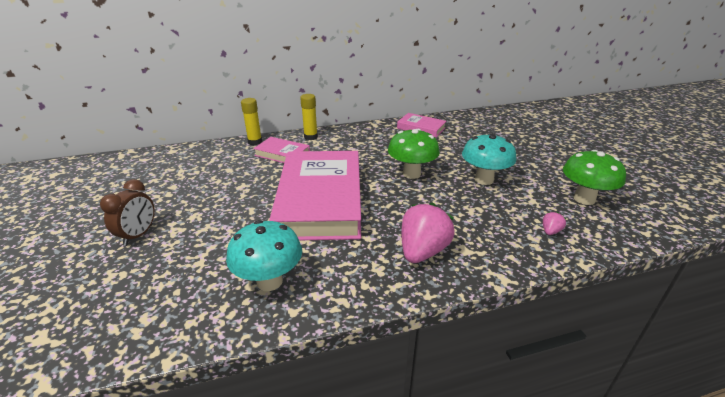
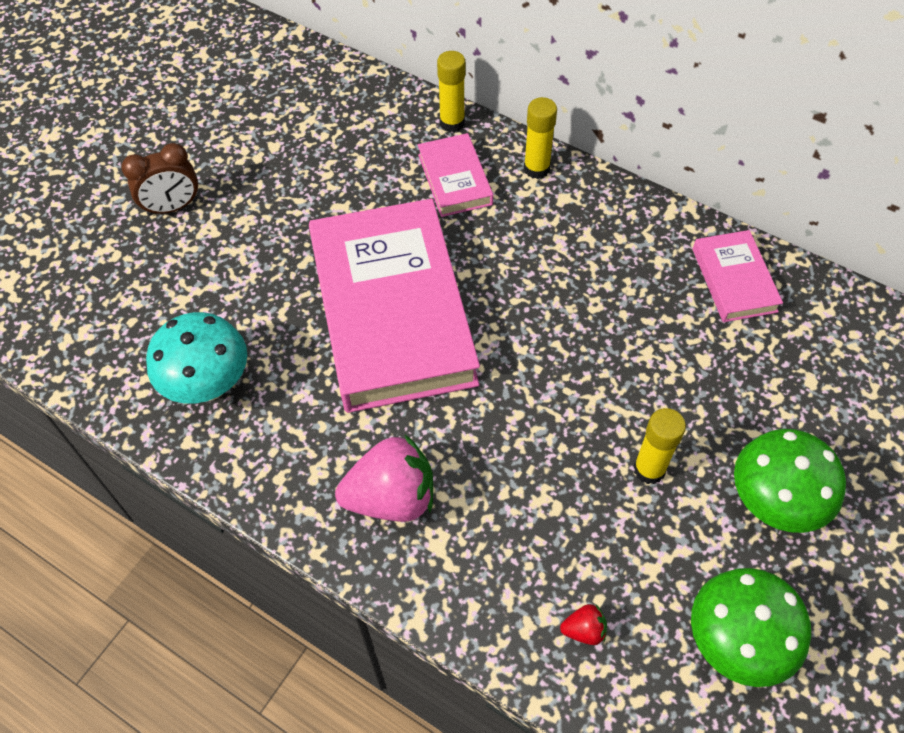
camera: 50 degrees right, 25 degrees up
pink book [269,151,361,240] -> pink book turned 60 degrees counterclockwise [309,199,480,413]
green mushroom [388,129,440,179] -> green mushroom moved to [734,429,846,533]
turquoise mushroom [462,133,516,185] -> yellow glue stick [633,408,686,484]
pink strawberry [543,212,566,235] -> red strawberry [560,604,607,645]

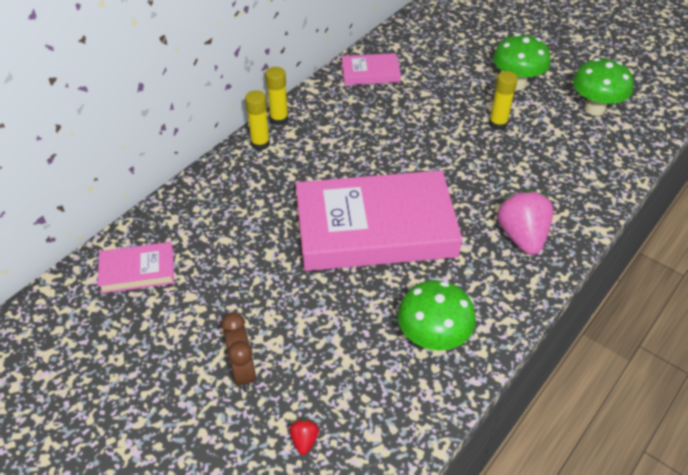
camera: 85 degrees left, 10 degrees down
turquoise mushroom [146,312,247,403] -> green mushroom [398,280,476,351]
pink book [418,133,493,217] -> pink book moved to [97,242,174,294]
yellow glue stick [437,51,465,132] -> yellow glue stick moved to [265,67,289,126]
red strawberry [560,604,607,645] -> red strawberry moved to [289,419,319,455]

